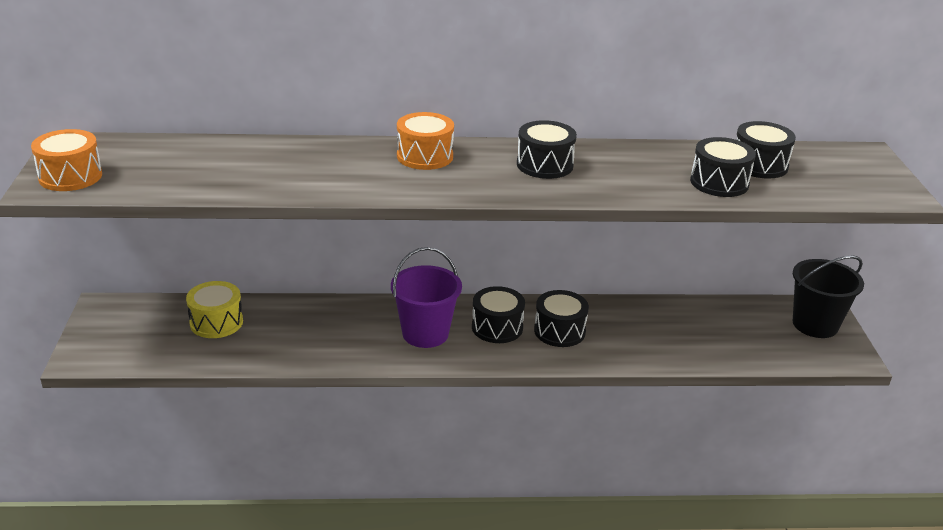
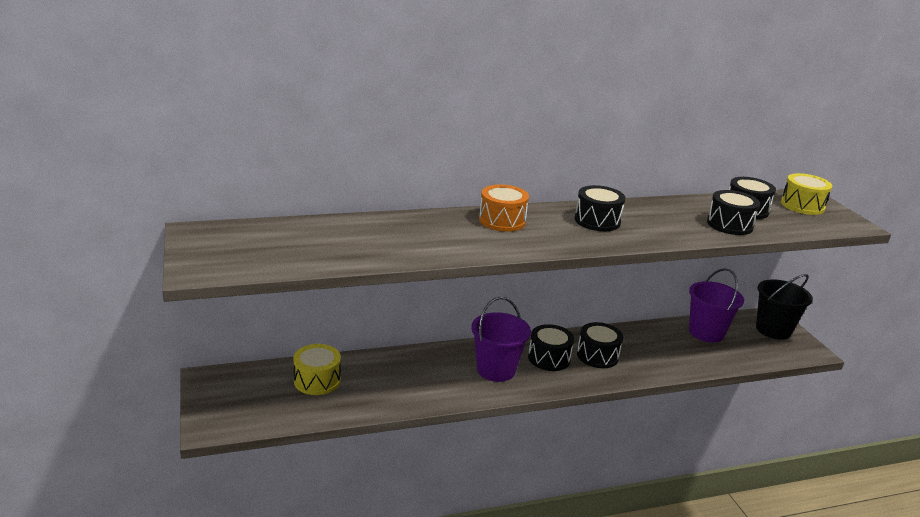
camera: 15 degrees left, 5 degrees down
orange drum [31,129,102,191] -> none
none -> purple bucket [689,268,744,343]
none -> yellow drum [781,173,832,215]

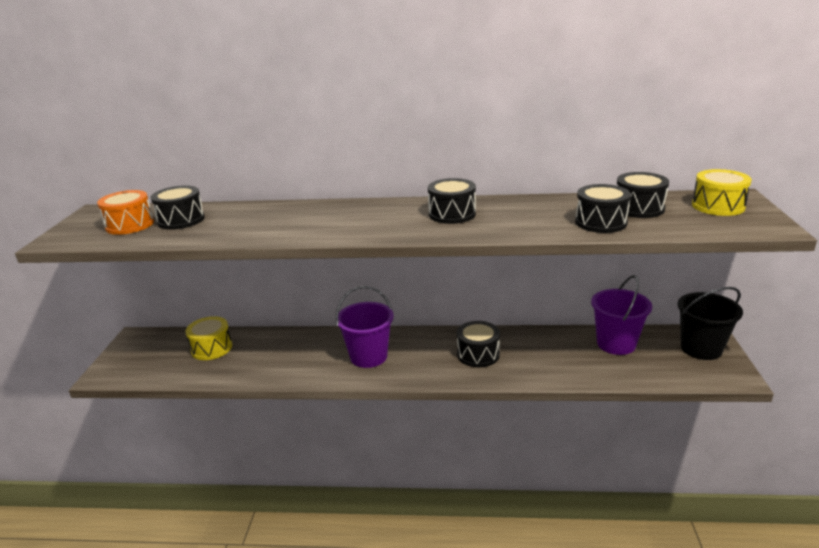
camera: 25 degrees right, 0 degrees up
orange drum [479,185,529,232] -> orange drum moved to [97,190,154,235]
black drum [528,324,574,371] -> black drum moved to [150,185,205,230]

